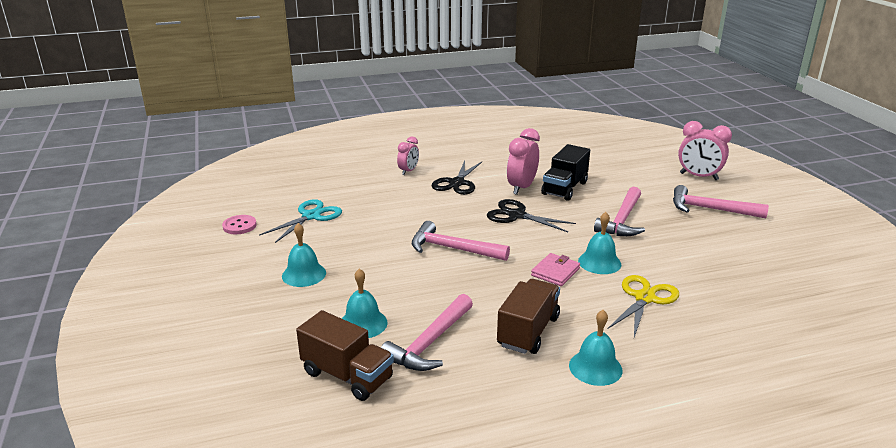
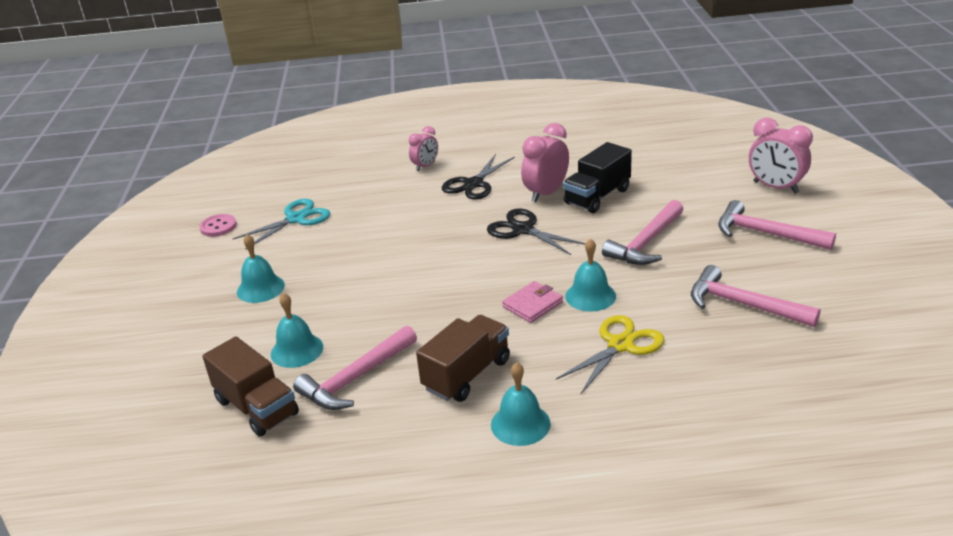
camera: 15 degrees right, 5 degrees up
pink hammer [412,221,510,261] -> pink hammer moved to [691,265,821,327]

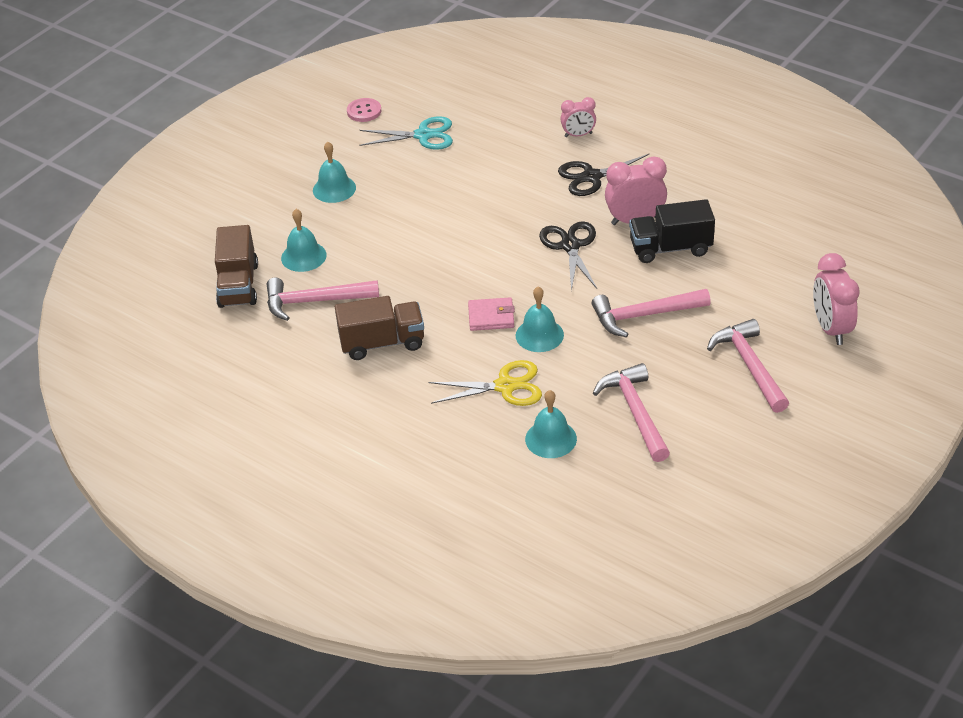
camera: 40 degrees right, 10 degrees up
turquoise bell [491,362,551,446] -> turquoise bell moved to [525,390,577,458]

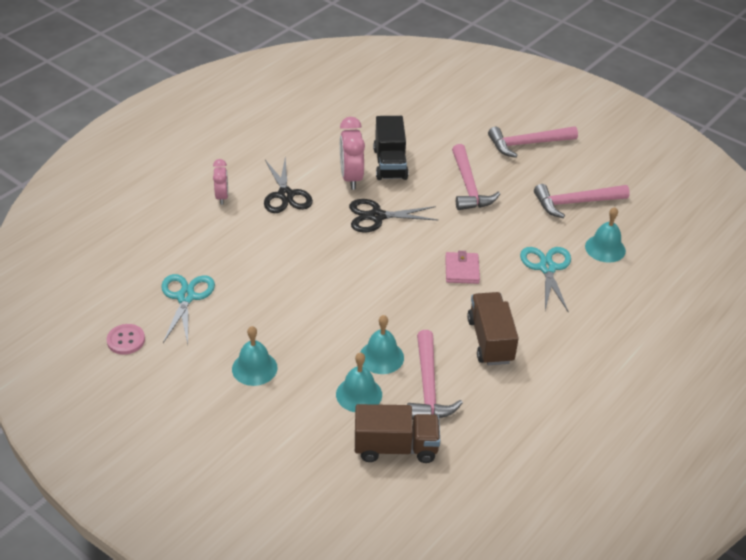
camera: 90 degrees left, 0 degrees up
yellow scissors [429,360,542,406] -> turquoise scissors [520,247,571,313]
turquoise bell [516,286,564,352] -> turquoise bell moved to [361,315,404,374]
pink clock [813,253,860,345] -> none

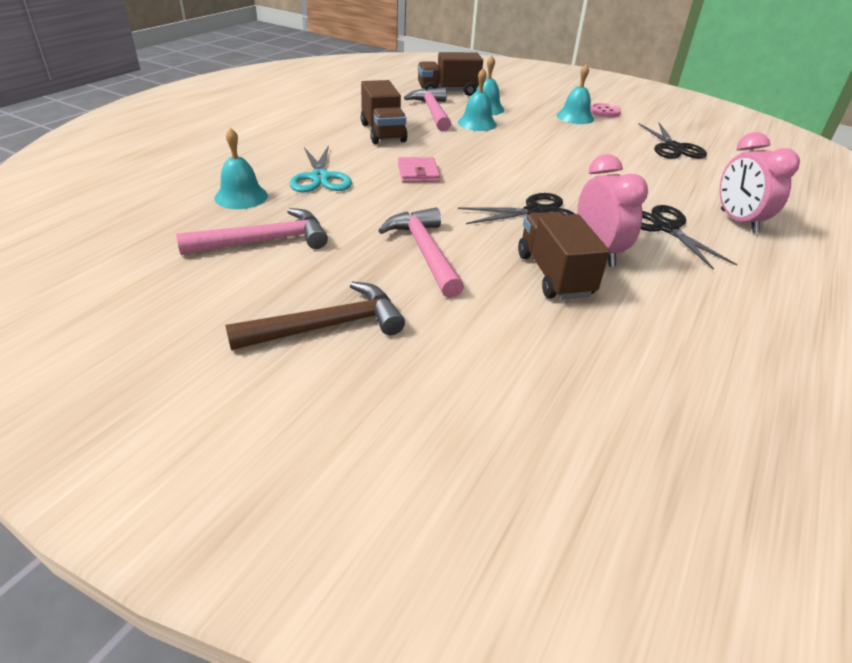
camera: 170 degrees right, 5 degrees down
pink button [107,324,145,355] -> pink button moved to [590,103,621,118]
turquoise scissors [161,274,215,344] -> black scissors [639,123,707,159]
pink clock [213,159,228,205] -> pink clock [720,132,800,233], size x1.62
black truck [373,116,409,180] -> brown truck [518,212,610,300]
pink hammer [488,126,578,158] -> brown hammer [225,282,405,350]

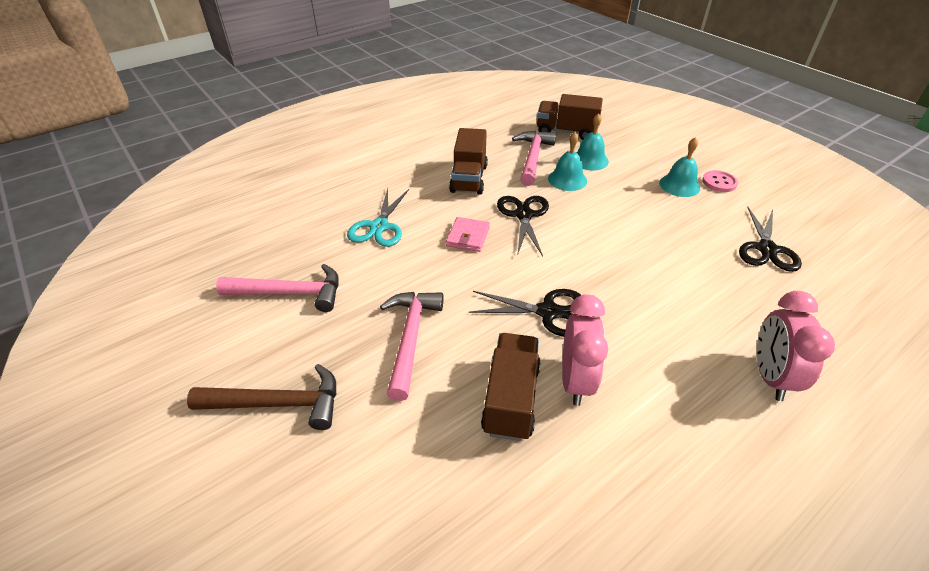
camera: 25 degrees right, 5 degrees up
turquoise bell [214,128,268,209] -> none
black scissors [641,205,737,270] -> black scissors moved to [497,196,549,256]

